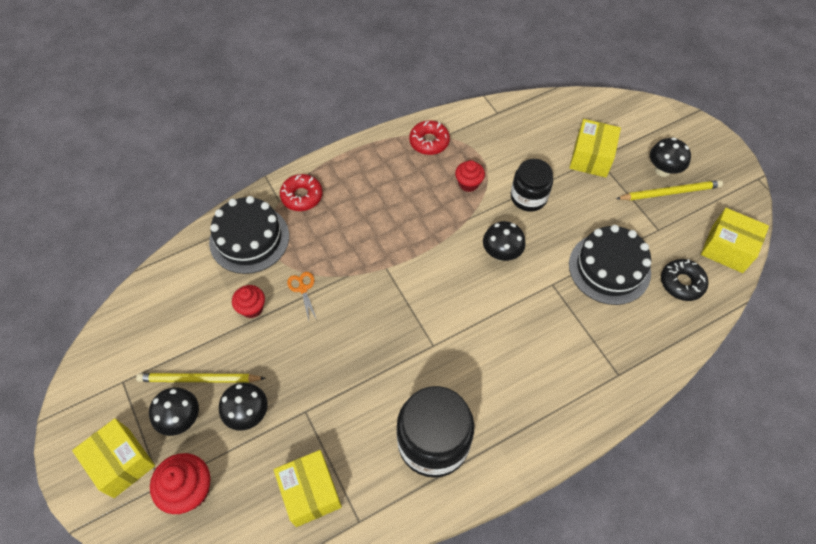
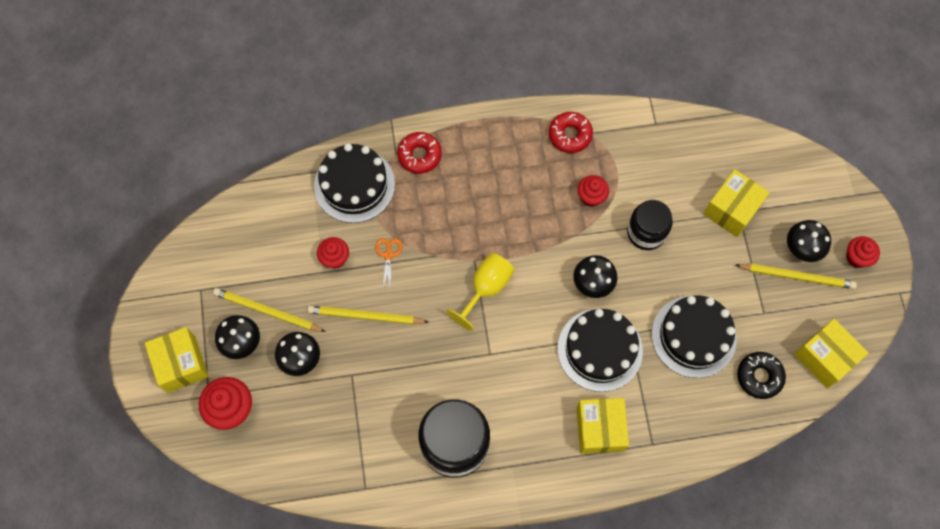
camera: 20 degrees right, 10 degrees up
yellow box [274,450,342,527] -> yellow box moved to [576,398,629,454]
none -> yellow pencil [307,306,428,324]
none -> yellow goblet [446,253,514,331]
none -> black cake [558,309,643,392]
none -> red cupcake [846,236,880,268]

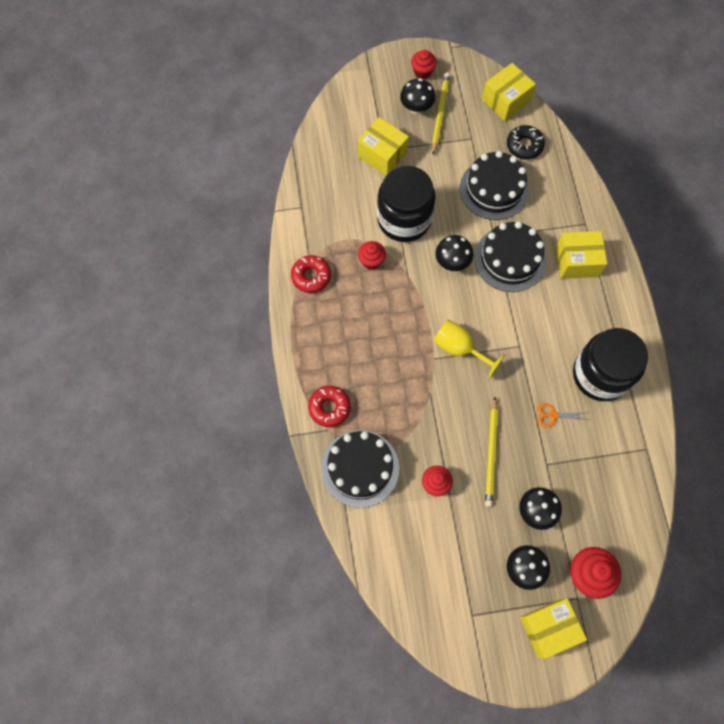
camera: 90 degrees left, 0 degrees up
yellow pencil [213,288,326,332] -> none
orange scissors [375,238,402,290] -> orange scissors moved to [537,403,590,427]
black jar [627,200,673,250] -> black jar [377,166,436,242], size x1.59

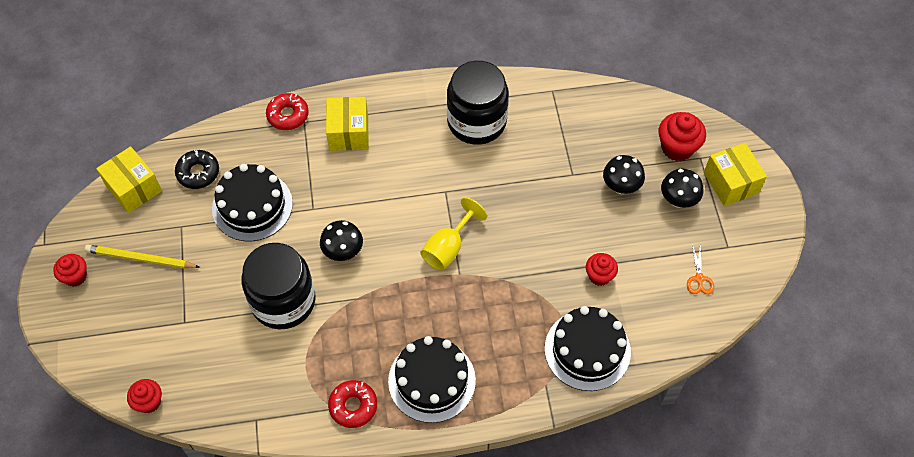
camera: 90 degrees left, 10 degrees down
red donut [308,386,351,427] -> red donut moved to [266,93,309,130]
yellow box [358,117,409,175] -> none
red cupcake [358,241,386,270] -> red cupcake moved to [127,379,162,413]
black mushroom [400,78,435,114] -> none
black cake [474,221,546,292] -> black cake moved to [388,336,476,423]
yellow pencil [485,397,498,507] -> none
orange scissors [537,403,590,427] -> orange scissors moved to [687,244,714,294]

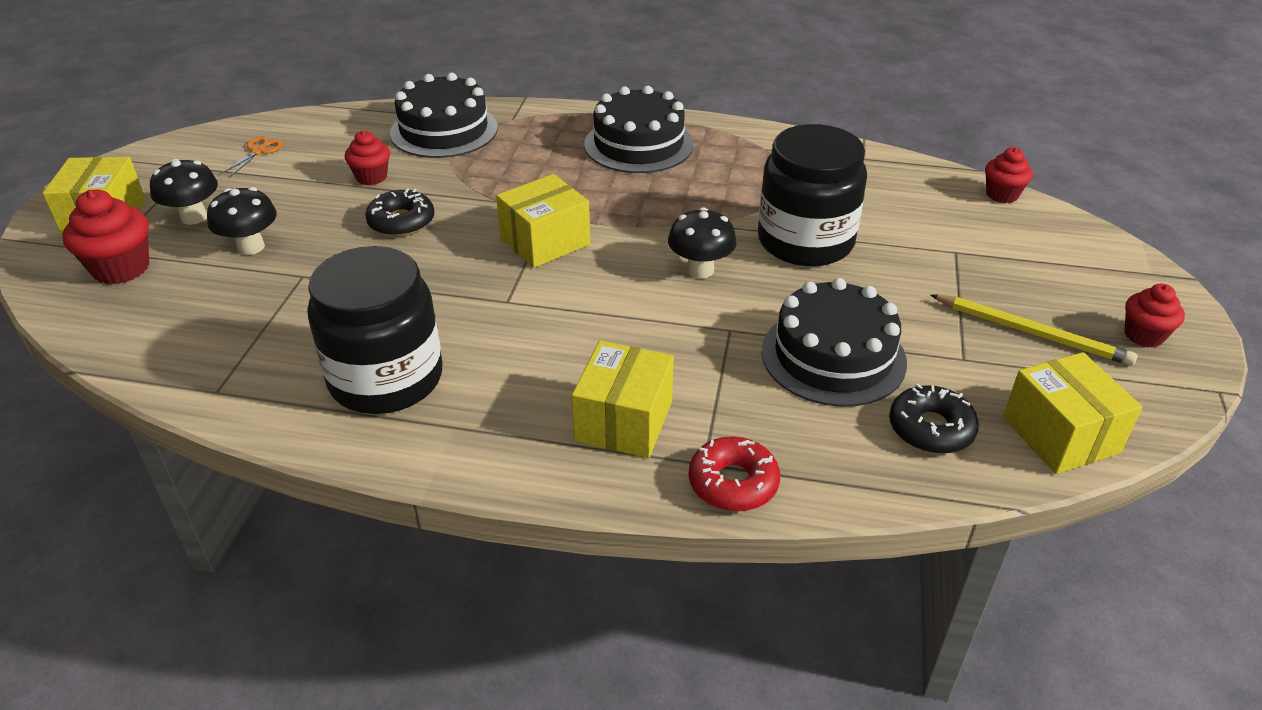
camera: 160 degrees left, 20 degrees down
red donut [328,380,377,428] -> none
yellow goblet [420,197,487,271] -> yellow box [496,174,590,268]
none -> black donut [365,189,434,237]

